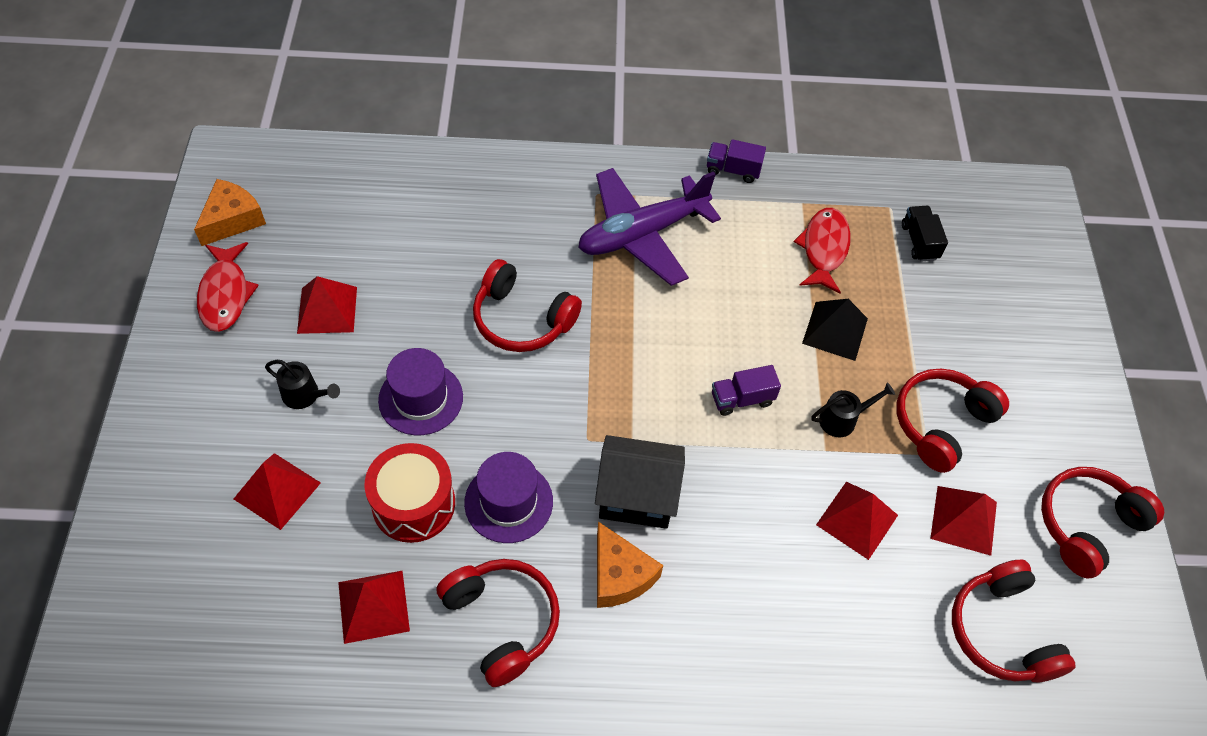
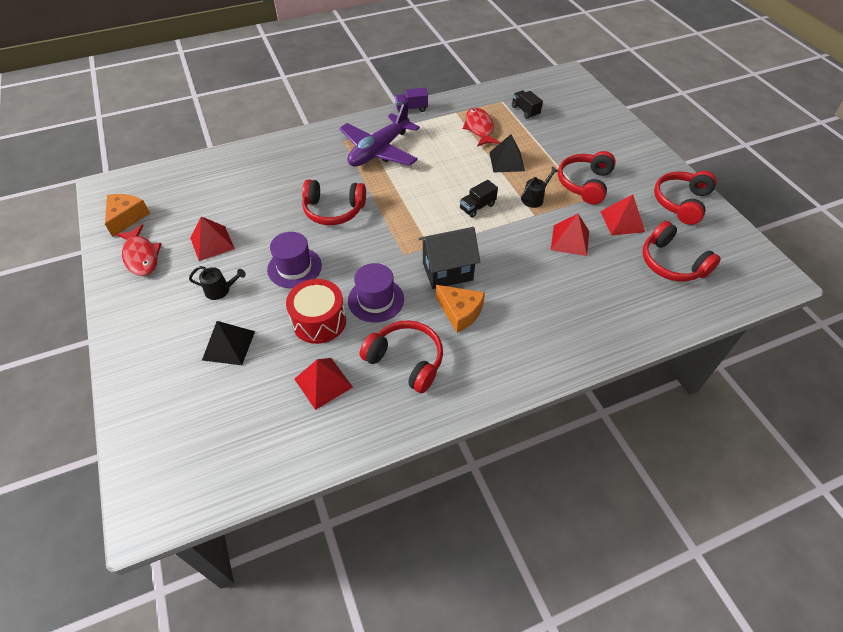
camera: 20 degrees left, 5 degrees down
red pyramid [234,453,321,530] -> black pyramid [202,321,255,365]
purple truck [712,365,781,416] -> black truck [460,180,498,218]

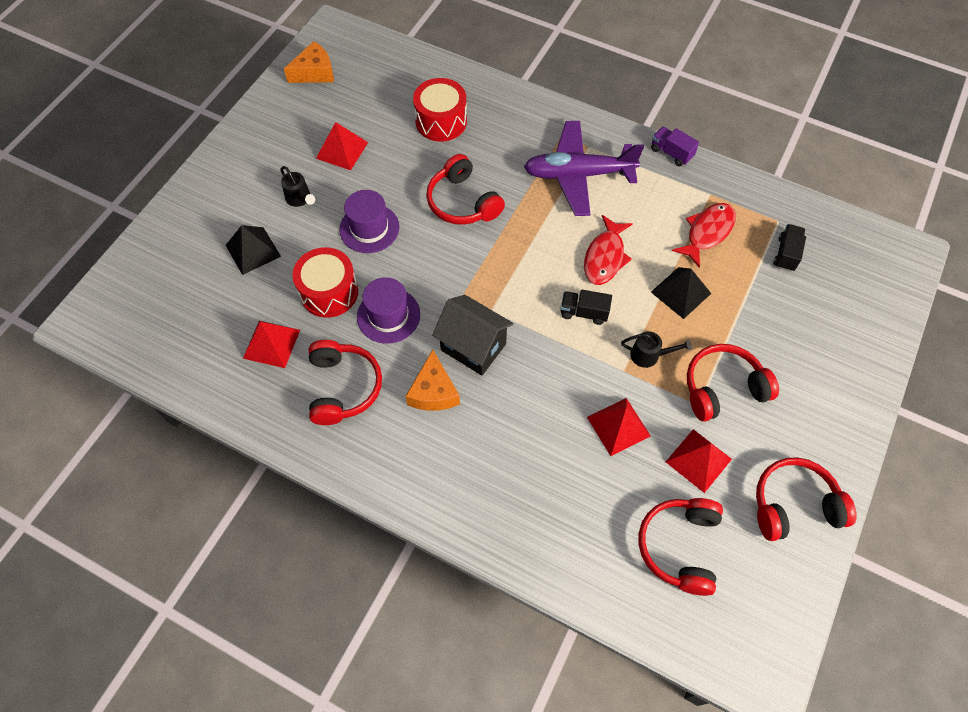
camera: 50 degrees right, 10 degrees up
red fish [115,224,161,276] -> red fish moved to [584,215,633,285]
none -> red drum [413,78,467,141]

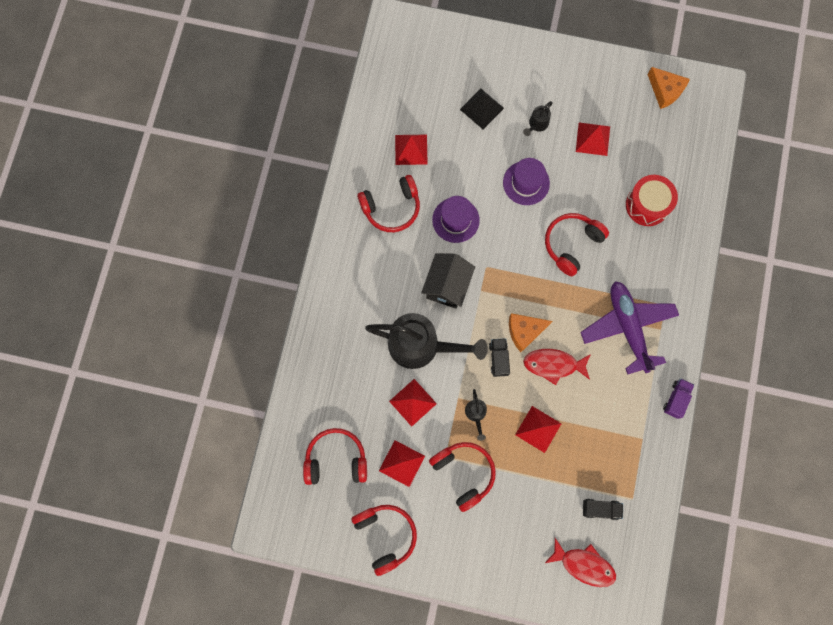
camera: 75 degrees right, 15 degrees up
red drum [292,247,358,318] -> none
orange cheese [406,350,460,411] -> orange cheese moved to [509,313,553,352]
black pyramid [651,267,711,319] -> red pyramid [515,406,561,453]
red fish [672,203,736,268] -> red fish moved to [545,538,616,587]
none -> black watering can [365,313,488,369]

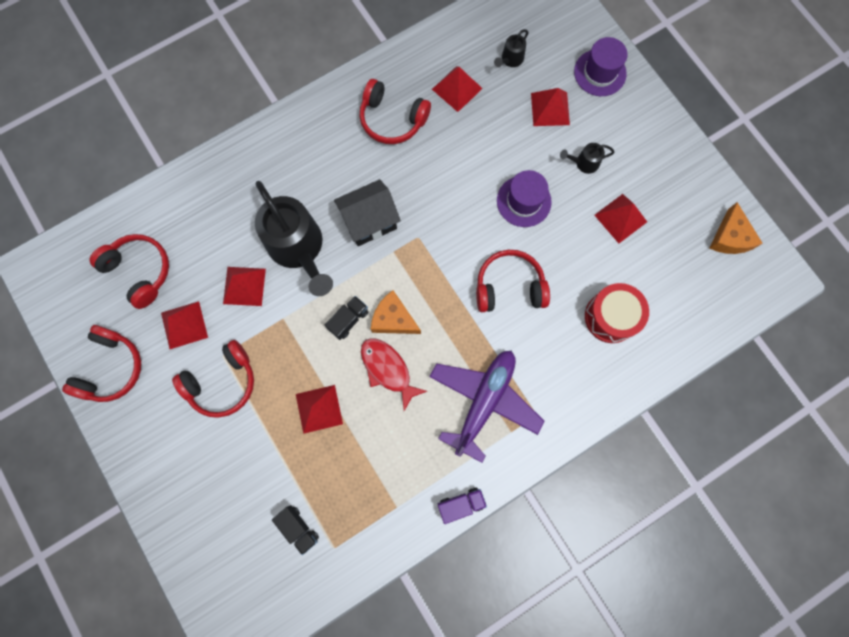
camera: 45 degrees right, 0 degrees up
red headphones [429,442,496,512] -> red headphones turned 45 degrees clockwise [172,340,254,418]
purple hat [432,196,480,243] -> purple hat moved to [574,37,628,96]
black pyramid [460,89,504,129] -> red pyramid [531,88,570,126]
black watering can [465,389,487,441] -> black watering can moved to [494,29,528,67]
red fish [545,538,616,587] -> none

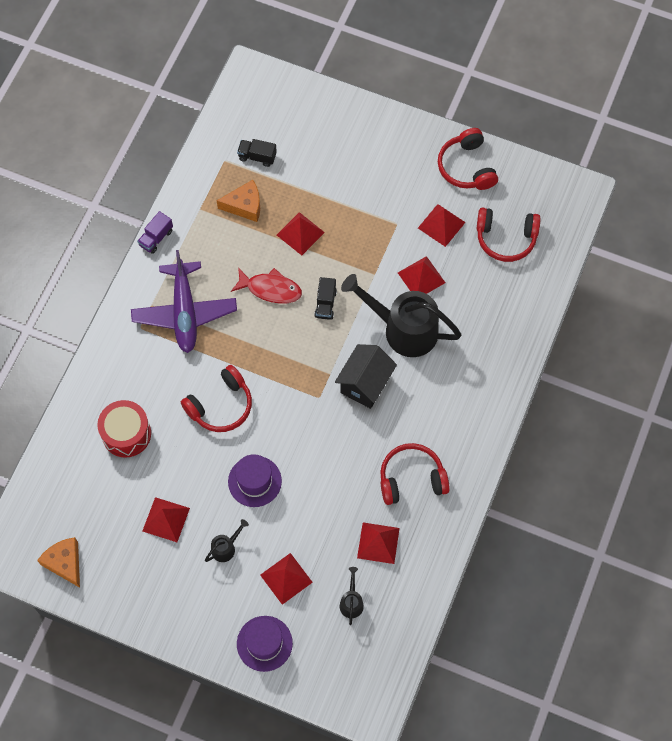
camera: 145 degrees right, 10 degrees down
red headphones [172,340,254,418] -> none
orange cheese [371,290,421,334] -> orange cheese moved to [217,180,260,222]

